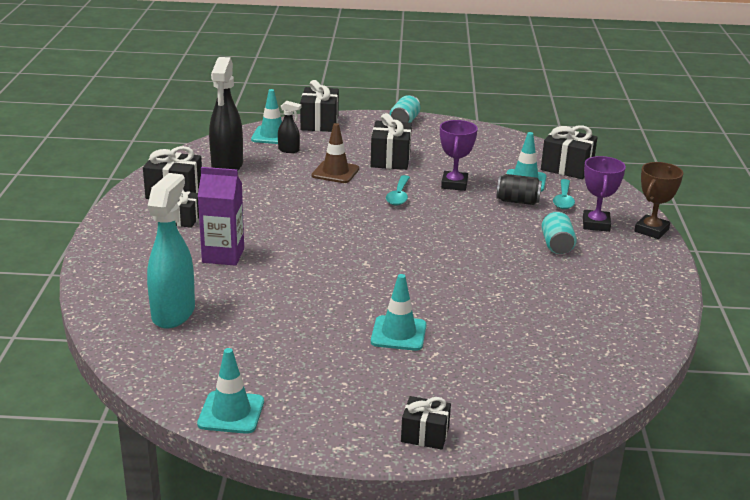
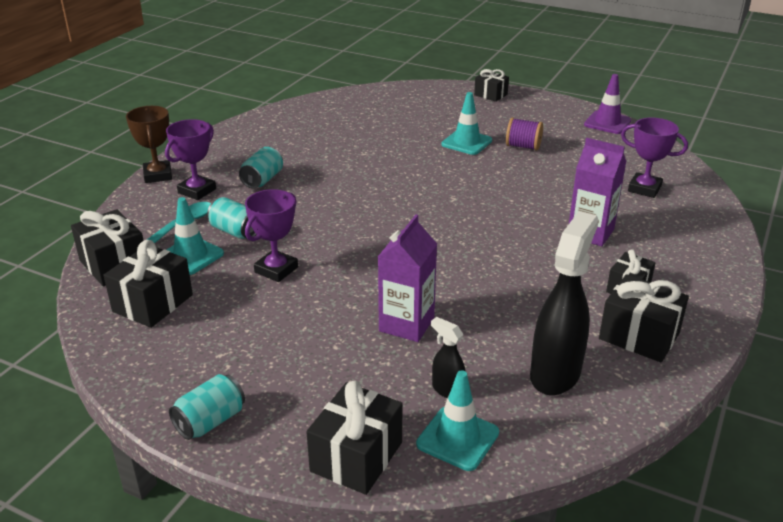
camera: 155 degrees left, 5 degrees up
turquoise spray bottle [147,173,195,328] -> purple trophy [621,118,688,198]
turquoise traffic cone [197,348,264,434] -> purple traffic cone [584,74,631,134]
brown traffic cone [312,123,359,183] -> purple carton [378,214,437,342]
black gift [370,113,412,170] -> black gift moved to [103,240,193,328]
turquoise spoon [386,175,410,206] -> none
black can [496,174,542,205] -> turquoise can [207,197,257,239]
brown trophy [634,162,683,239] -> brown trophy turned 75 degrees counterclockwise [126,106,172,183]
none -> purple spool [506,118,543,151]

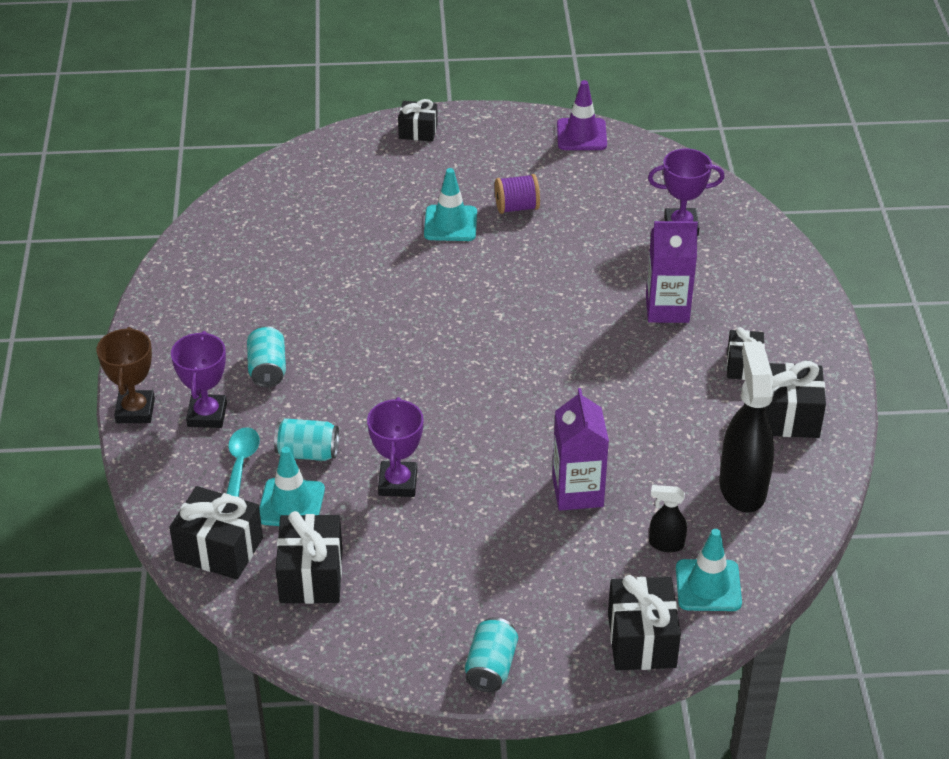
camera: 30 degrees left, 10 degrees up
brown trophy [126,106,172,183] -> brown trophy turned 45 degrees clockwise [96,327,155,423]

